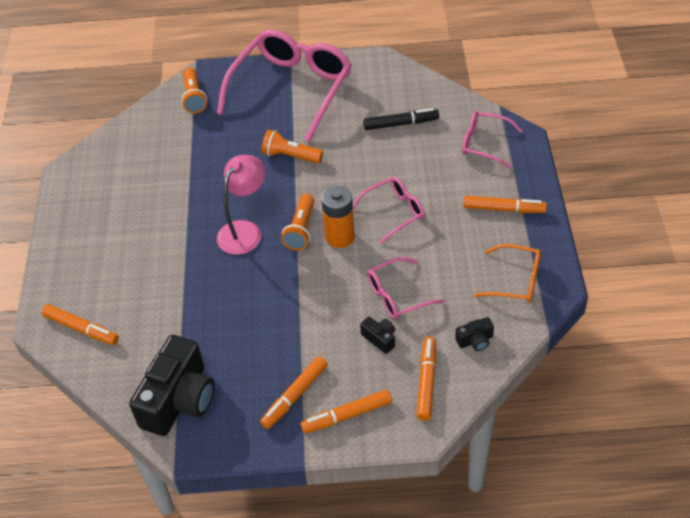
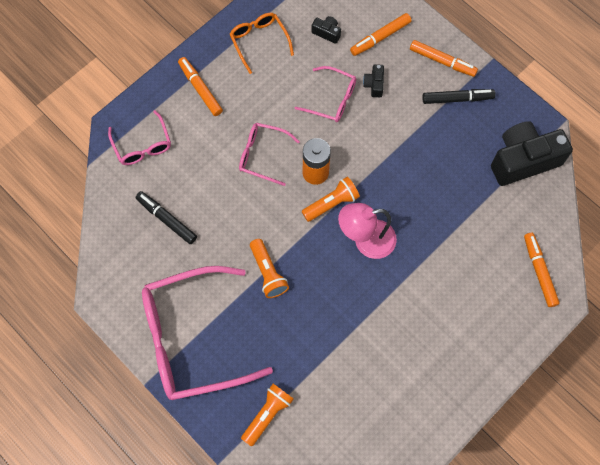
camera: 135 degrees left, 20 degrees up
orange marker [260,356,328,429] -> black marker [422,89,496,104]

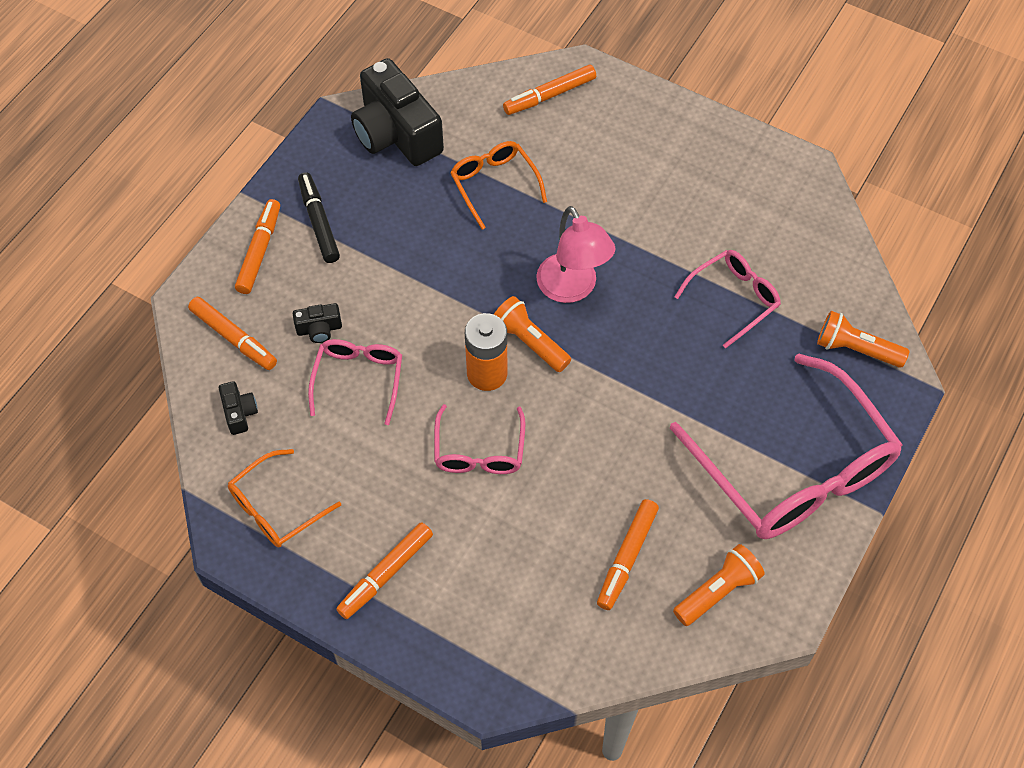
camera: 105 degrees left, 10 degrees down
pink glasses [108,110,171,165] -> pink glasses moved to [674,250,781,348]
black marker [136,191,197,244] -> orange marker [597,499,659,610]
orange flashlight [250,239,289,298] -> orange flashlight moved to [673,544,765,626]
black camera [311,16,341,44] -> black camera turned 150 degrees clockwise [219,381,258,435]
none -> orange glasses [450,141,547,230]

